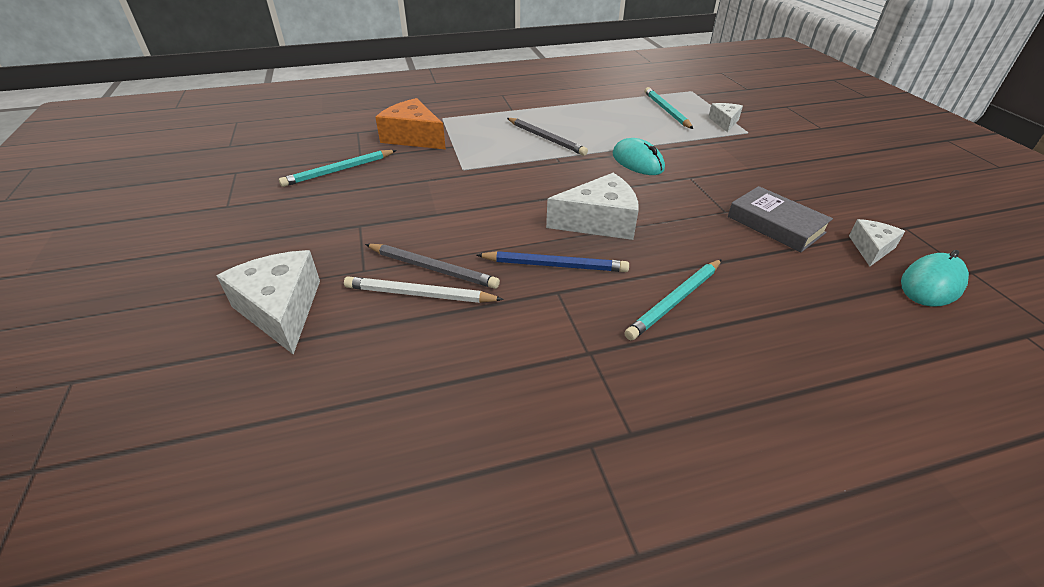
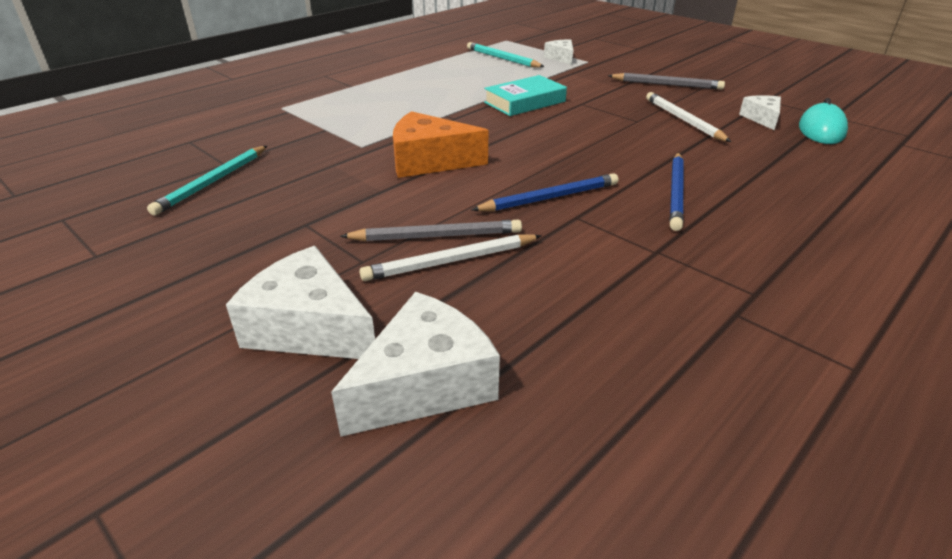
camera: 30 degrees left, 5 degrees down
orange cheese [375,98,446,149] -> orange cheese moved to [393,111,488,178]
grey pencil [507,118,588,156] -> grey pencil moved to [608,73,725,89]
white cheese [546,173,639,240] -> white cheese moved to [331,292,500,437]
turquoise mouse [612,138,665,175] -> turquoise book [484,75,567,116]
turquoise pencil [625,259,722,340] -> blue pencil [670,153,684,231]
grey book [728,186,833,252] -> white pencil [646,92,731,142]

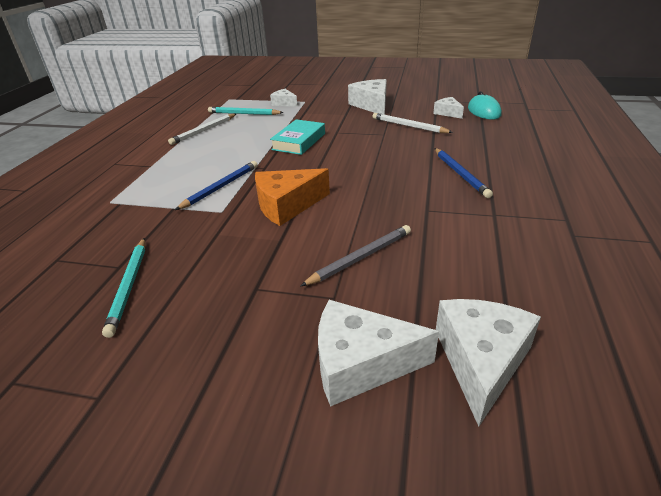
camera: 30 degrees left, 0 degrees up
white pencil [359,234,541,281] -> white pencil moved to [168,114,236,145]
blue pencil [472,173,618,211] -> blue pencil moved to [175,161,258,210]
grey pencil [608,73,725,89] -> white cheese [348,79,387,115]

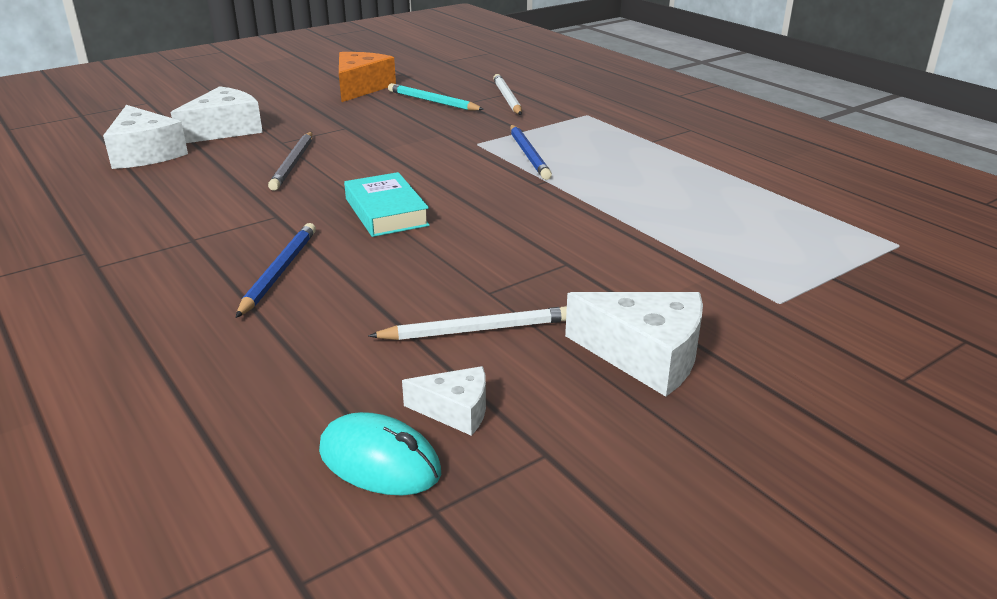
camera: 130 degrees right, 5 degrees down
white pencil [168,114,236,145] -> white pencil moved to [493,74,522,115]
turquoise pencil [208,107,284,115] -> none
orange cheese [255,168,330,226] -> orange cheese moved to [339,52,396,102]
white cheese [270,89,297,107] -> none
turquoise book [270,119,325,155] -> turquoise book moved to [344,172,430,237]
blue pencil [434,148,493,198] -> blue pencil turned 75 degrees clockwise [236,223,316,318]

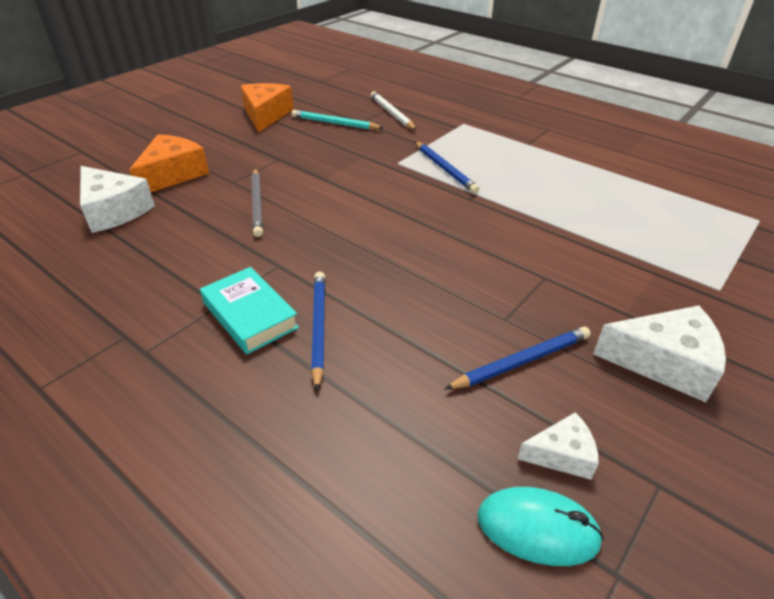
camera: 15 degrees left, 10 degrees up
white cheese [171,86,263,143] -> orange cheese [130,134,209,192]
turquoise book [344,172,430,237] -> turquoise book moved to [200,267,299,354]
white pencil [368,306,567,340] -> blue pencil [445,327,591,389]

